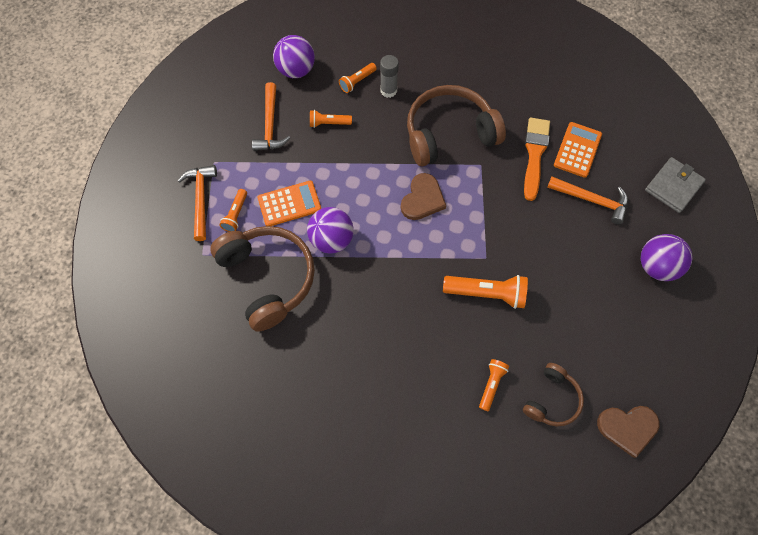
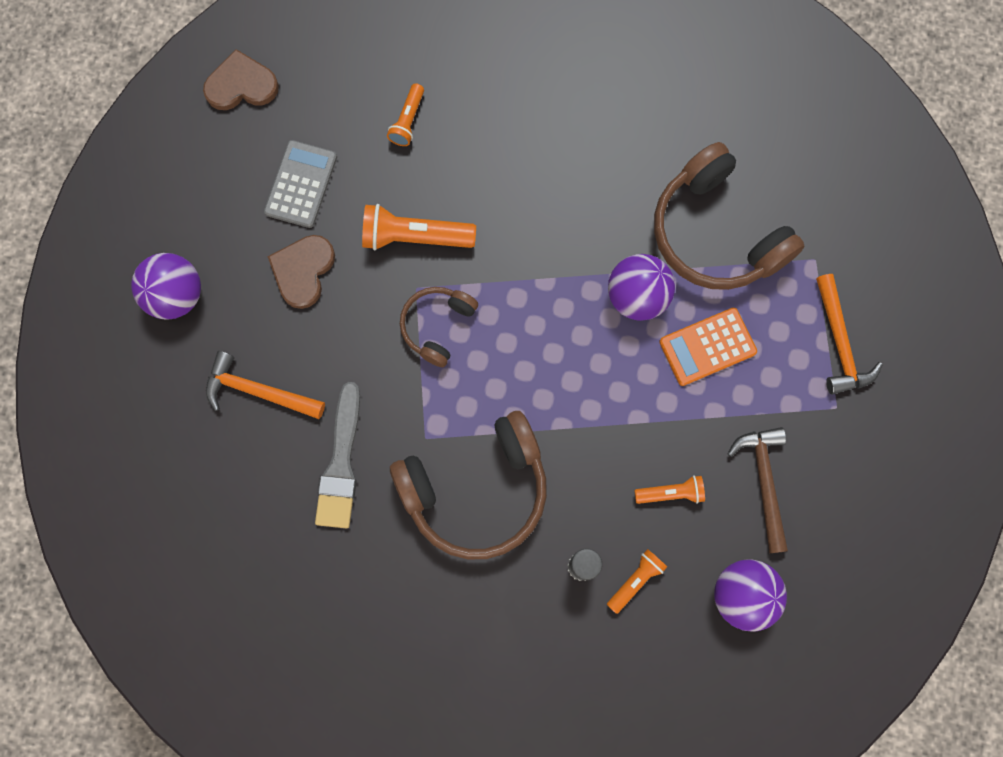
camera: 175 degrees right, 10 degrees up
orange flashlight [219,189,247,232] -> none
orange hammer [252,82,290,151] -> brown hammer [728,427,788,553]
brown heart [401,173,446,220] -> brown heart moved to [267,235,335,309]
brown headphones [523,363,584,426] -> brown headphones moved to [400,287,478,367]
orange brush [524,118,550,201] -> grey brush [315,382,360,528]
orange calculator [554,122,602,178] -> none
grey wallet [645,157,706,213] -> none
none -> grey calculator [264,140,337,228]

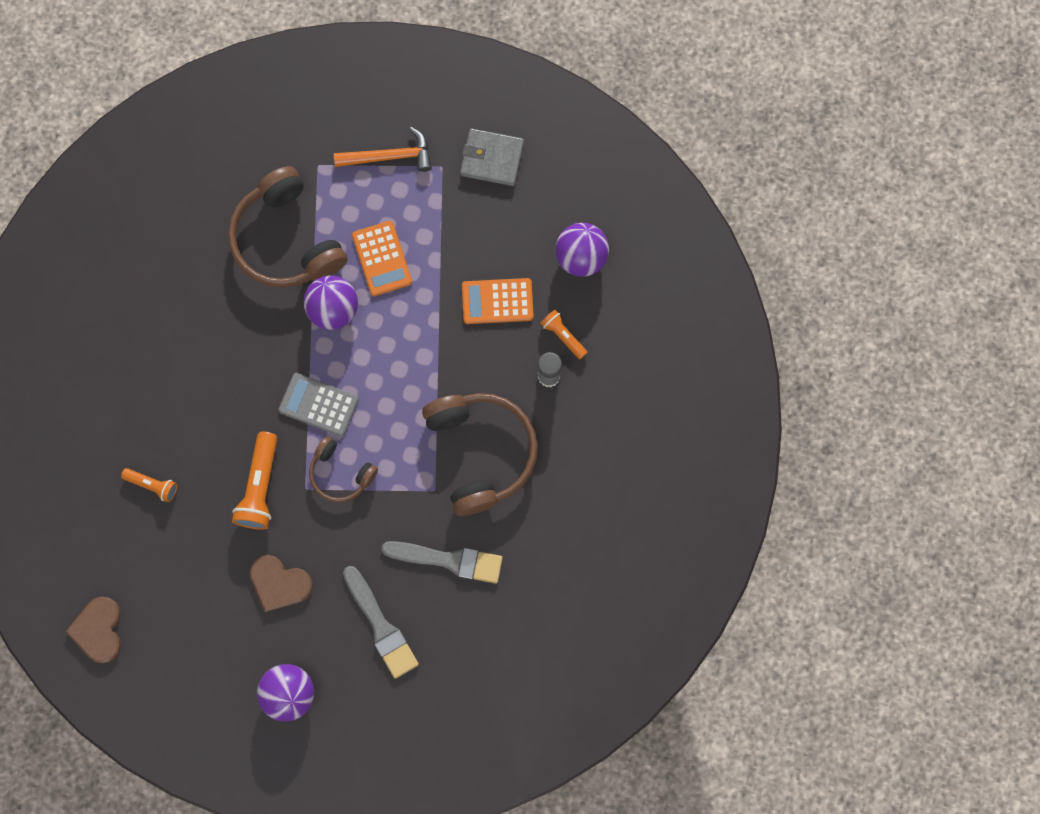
camera: 85 degrees left, 0 degrees up
orange hammer [206,351,325,419] -> grey brush [343,566,419,679]
grey calculator [264,140,337,228] -> grey calculator moved to [278,373,359,437]
orange flashlight [634,475,705,504] -> orange calculator [462,278,534,324]
brown headphones [654,142,805,290] -> brown headphones turned 90 degrees clockwise [228,166,347,288]
brown hammer [728,427,788,553] -> none
none -> grey wallet [460,128,524,186]

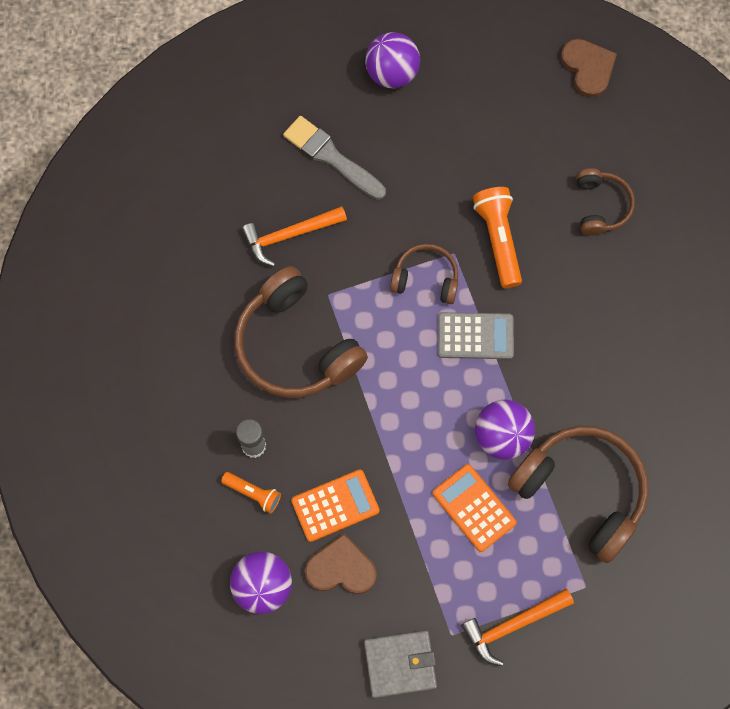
camera: 160 degrees right, 5 degrees down
orange flashlight [121,468,177,502] -> brown headphones [576,168,635,236]
brown heart [250,555,313,612] -> brown heart moved to [305,533,377,594]
grey brush [381,541,503,584] -> orange hammer [242,206,347,267]

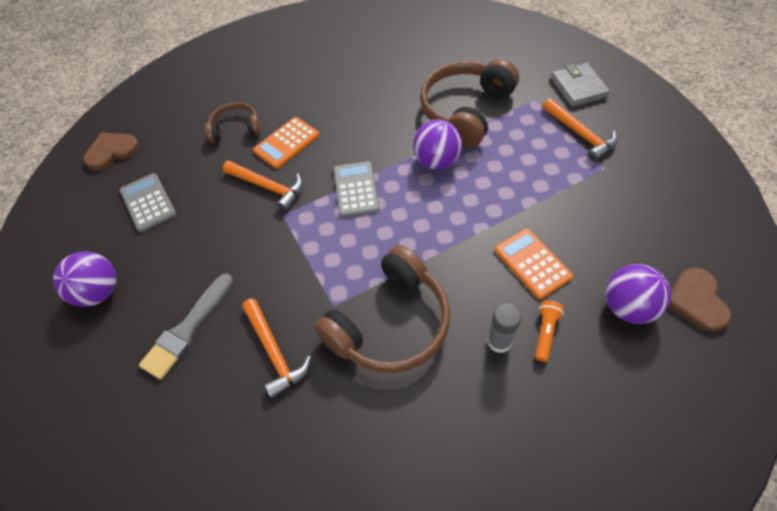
camera: 95 degrees left, 15 degrees down
brown heart [305,533,377,594] -> brown heart moved to [668,268,731,332]
grey wallet [364,630,437,698] -> grey wallet moved to [551,63,610,107]
brown headphones [390,244,458,304] -> none
orange calculator [433,464,517,552] -> orange calculator moved to [253,117,319,169]
orange flashlight [473,187,522,288] -> orange hammer [223,161,303,211]
none -> grey calculator [120,173,176,232]

